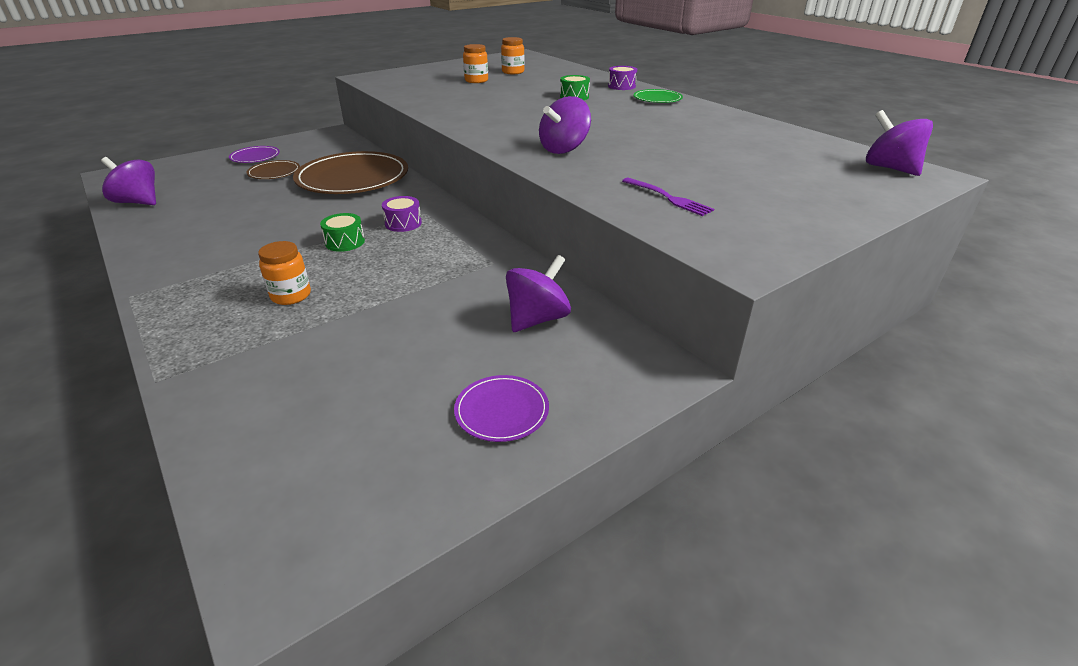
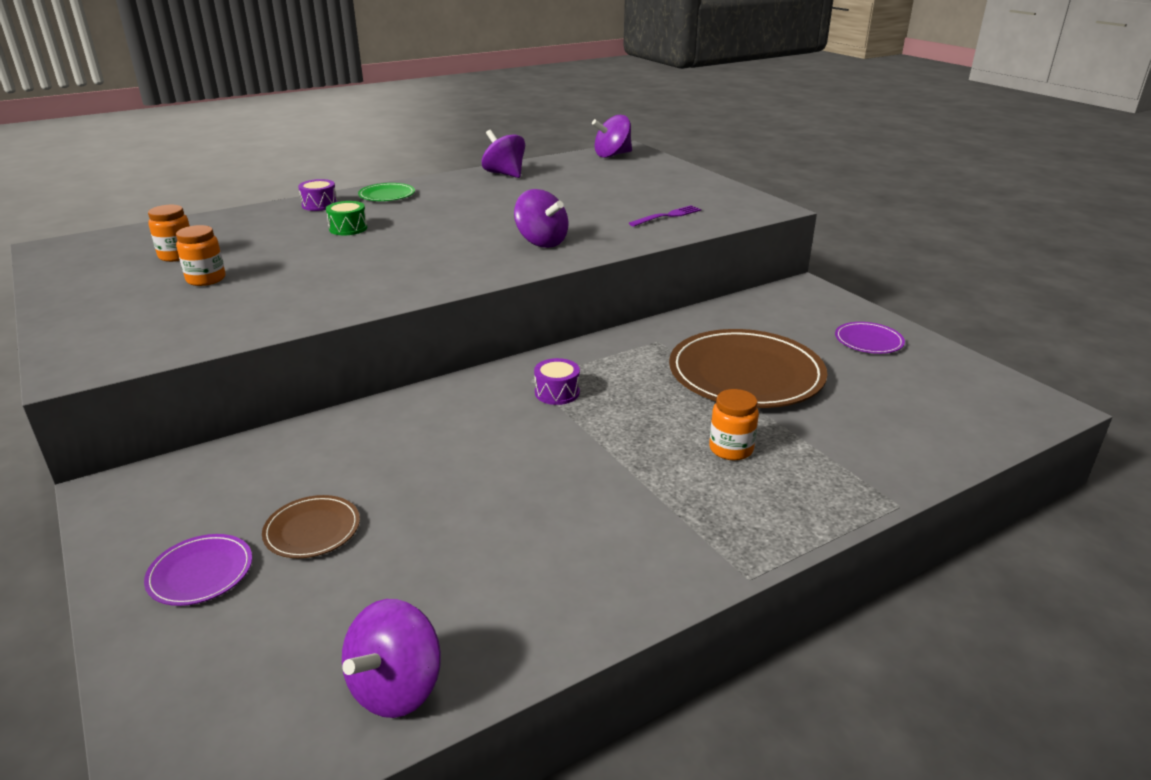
camera: 85 degrees left, 5 degrees down
brown plate [293,151,408,194] -> brown plate moved to [669,329,827,408]
green drum [320,213,365,252] -> none
purple spinning top [506,255,571,332] -> purple spinning top moved to [482,130,525,178]

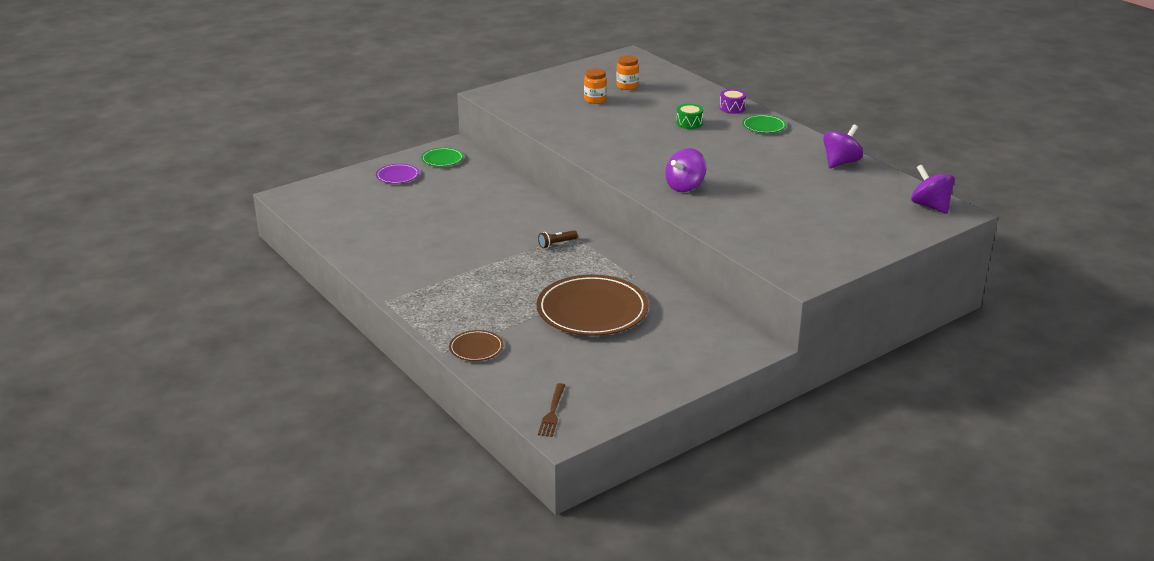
camera: 85 degrees right, 0 degrees up
brown plate [262,495,360,558] -> brown plate moved to [449,330,504,361]
purple spinning top [342,599,441,718] -> none
purple drum [534,358,580,405] -> brown flashlight [538,230,578,248]
purple fork [629,205,701,226] -> none
orange jar [709,389,759,460] -> none
purple plate [835,322,905,354] -> none
none -> green plate [421,148,463,166]
none -> brown fork [538,383,565,437]

